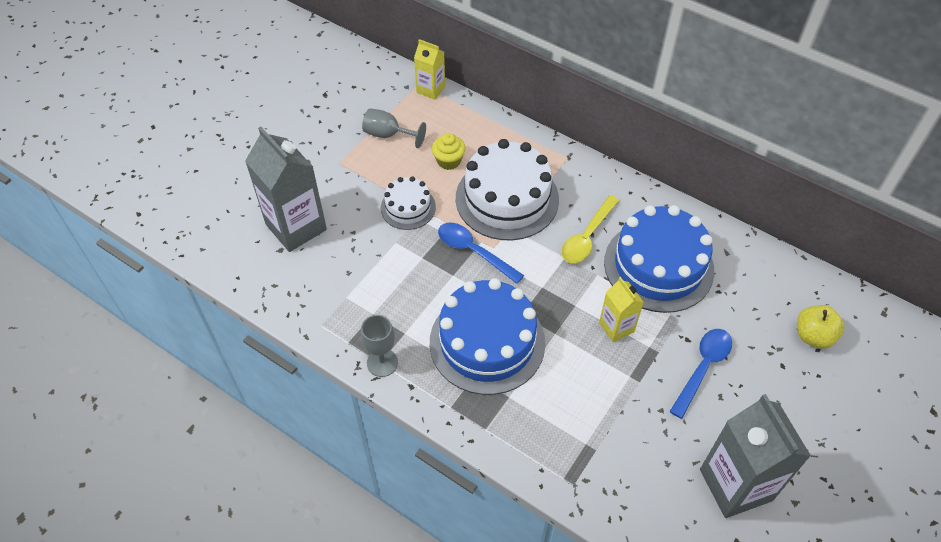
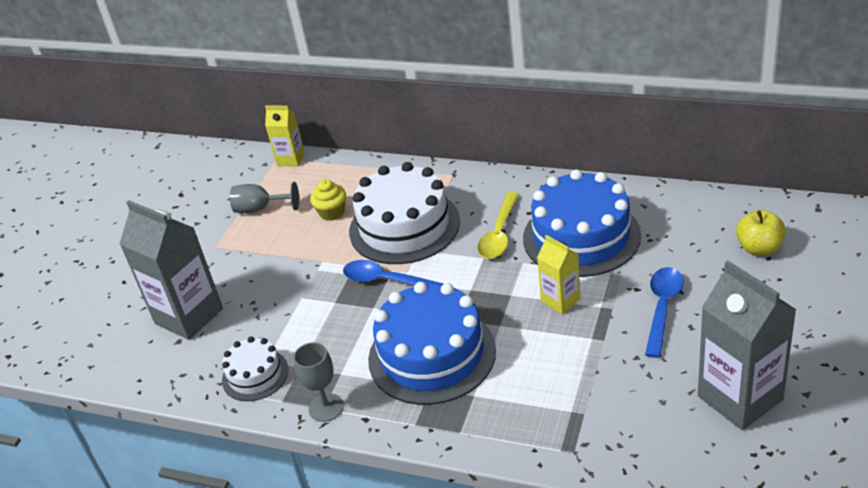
camera: 10 degrees left, 15 degrees down
white cake [381,176,436,230] -> white cake moved to [222,337,289,401]

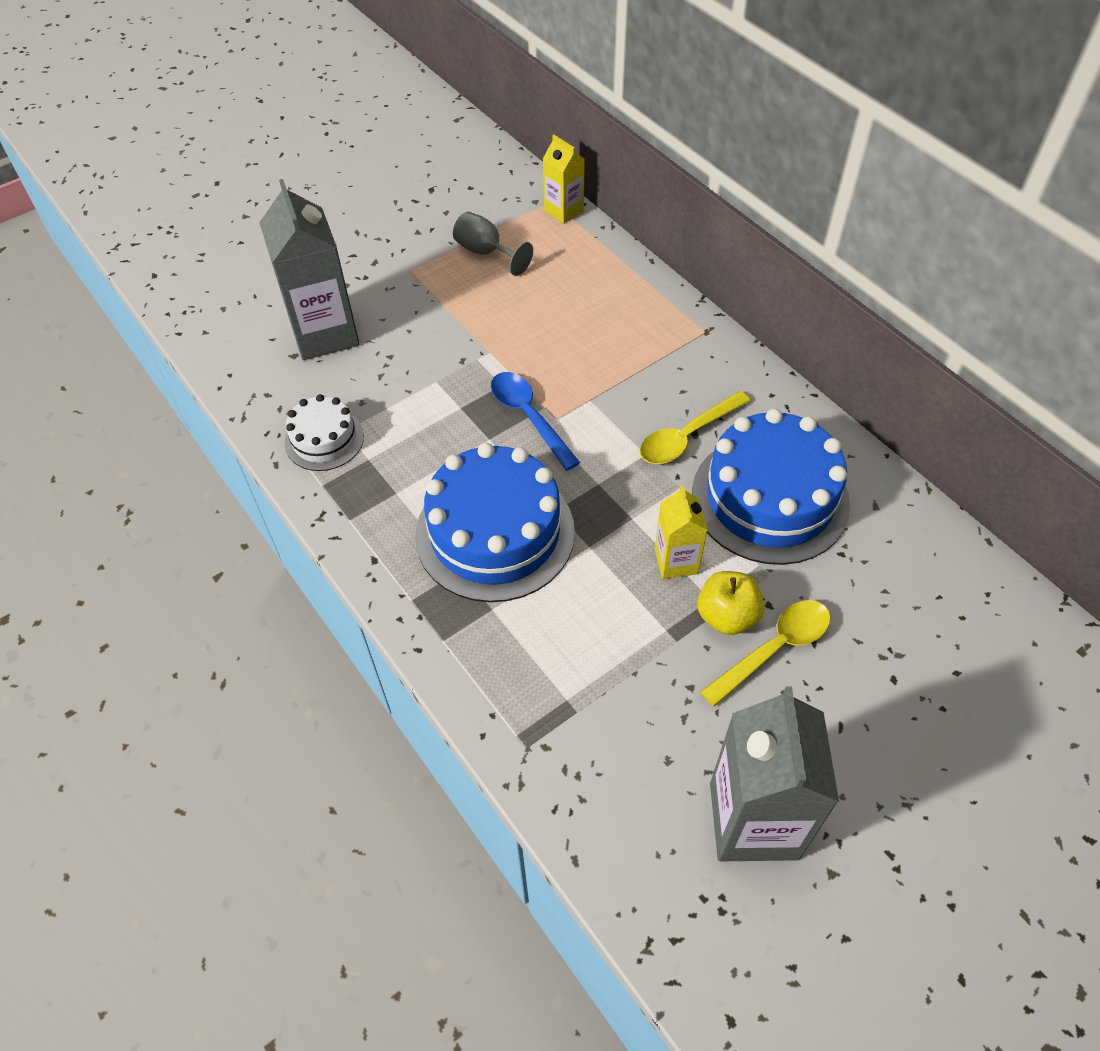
camera: 30 degrees right, 15 degrees up
grey goblet [293,342,344,422] -> none
yellow cupcake [310,179,346,221] -> none
white cake [349,162,460,264] -> none
blue spoon [645,267,684,358] -> yellow spoon [701,600,831,707]
yellow apple [736,210,786,255] -> yellow apple moved to [697,571,765,635]

